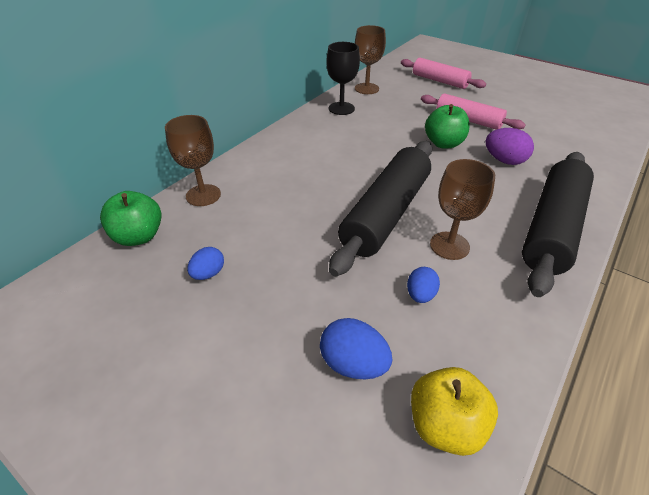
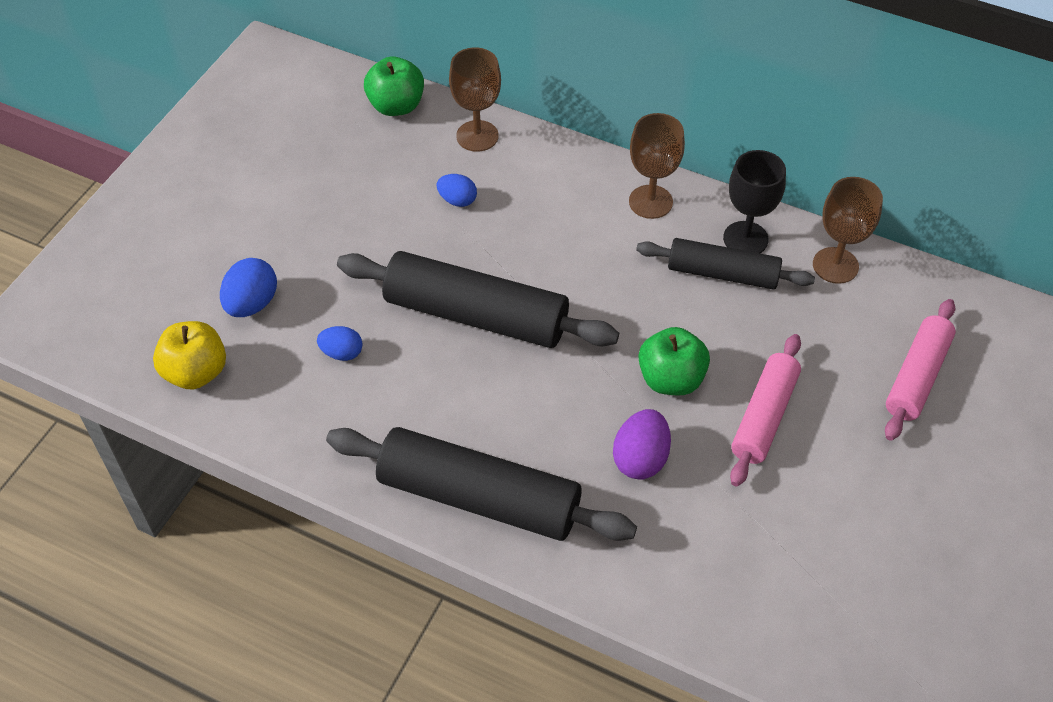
camera: 80 degrees right, 10 degrees up
blue egg [187,247,224,280] -> blue egg moved to [436,174,477,207]
brown goblet [430,159,495,260] -> brown goblet moved to [629,113,685,219]
none -> black rolling pin [636,238,815,289]

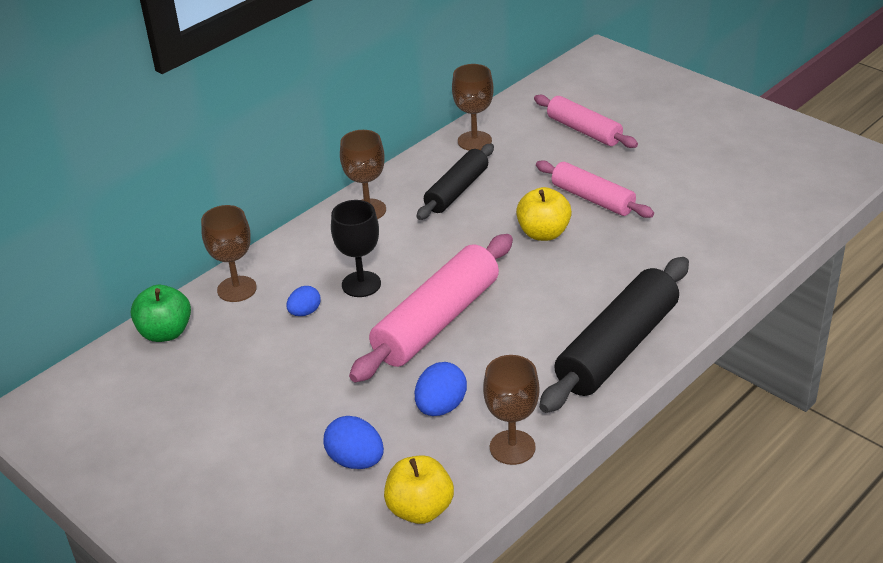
camera: 70 degrees left, 15 degrees down
blue egg [317,326,363,361] -> blue egg [415,362,467,416], size x1.54
black rolling pin [337,251,619,348] -> pink rolling pin [349,234,513,383]
purple egg [613,409,671,480] -> none
green apple [639,327,710,395] -> yellow apple [516,187,572,241]
black goblet [723,150,786,253] -> black goblet moved to [331,200,381,297]
none -> brown goblet [483,355,540,465]

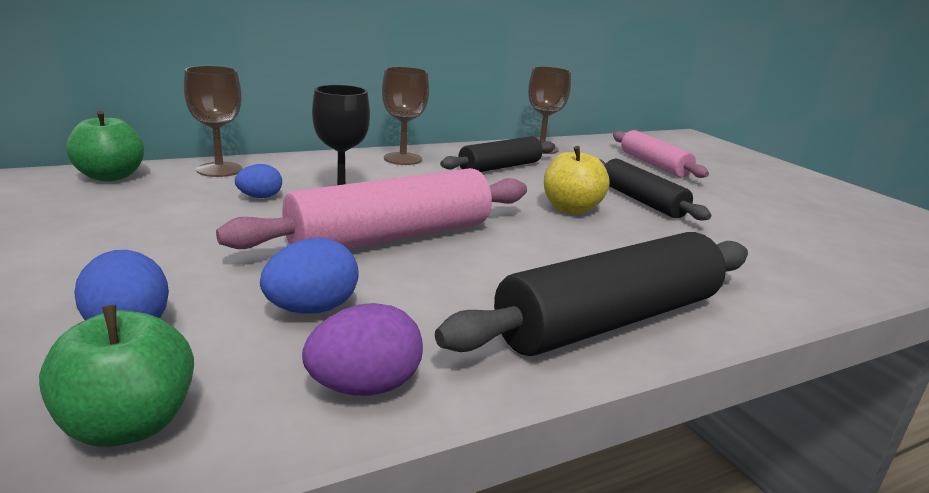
camera: 15 degrees right, 15 degrees down
yellow apple [384,455,454,524] -> green apple [39,305,194,447]
brown goblet [483,355,540,465] -> purple egg [302,303,423,396]
pink rolling pin [536,160,654,218] -> black rolling pin [599,159,711,221]

